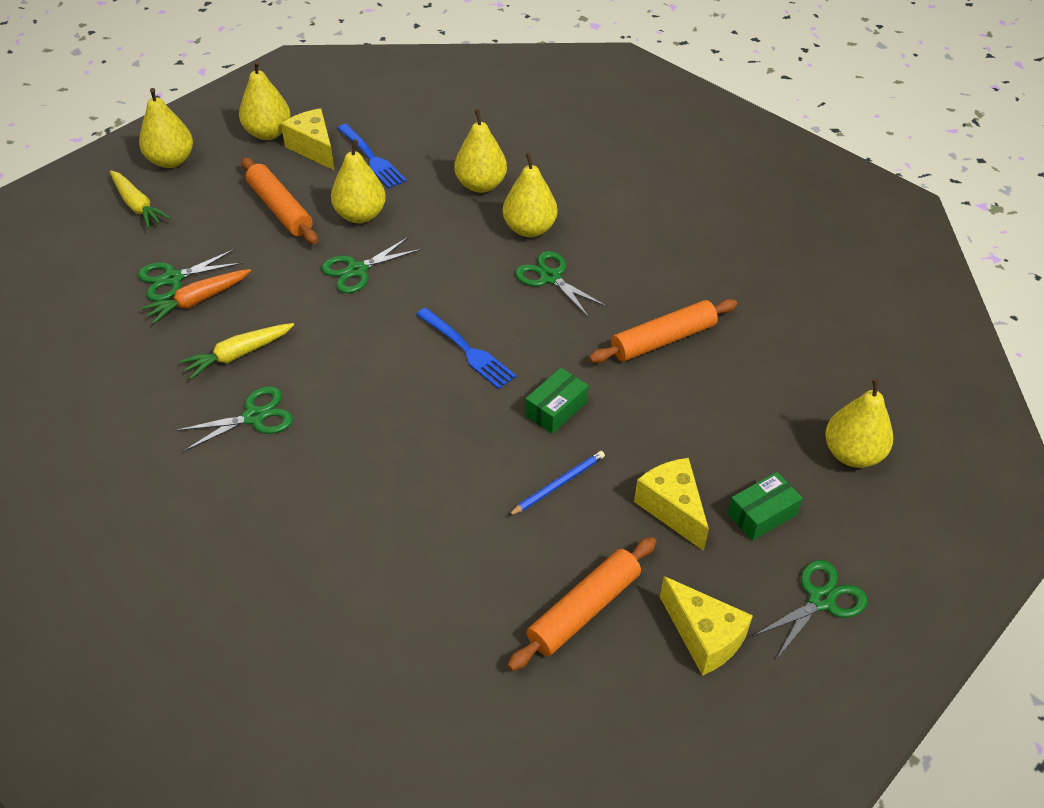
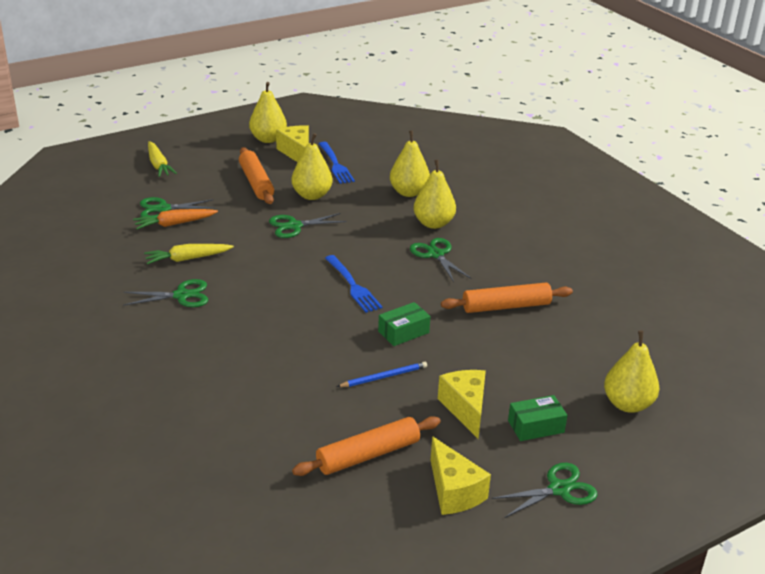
camera: 15 degrees right, 15 degrees down
yellow pear [139,88,193,168] -> none

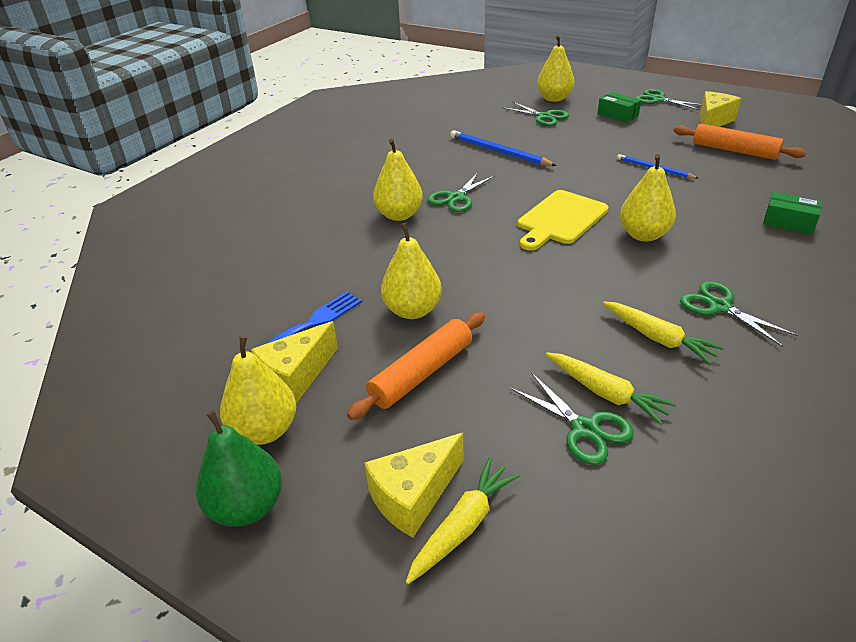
camera: 115 degrees left, 5 degrees up
orange carrot [133,209,218,230] -> yellow carrot [546,353,676,425]
green scissors [269,213,346,238] -> green scissors moved to [502,102,569,126]
blue fork [325,255,383,313] -> yellow cutting board [518,190,609,251]
green box [378,302,431,346] -> green box moved to [763,192,823,235]
yellow pear [390,130,430,197] -> yellow pear moved to [620,154,676,241]
yellow cheese [438,370,486,439] -> yellow cheese moved to [365,433,463,538]
orange rolling pin [441,282,573,313] -> blue pencil [450,130,557,166]
none -> green pear [196,410,282,527]

